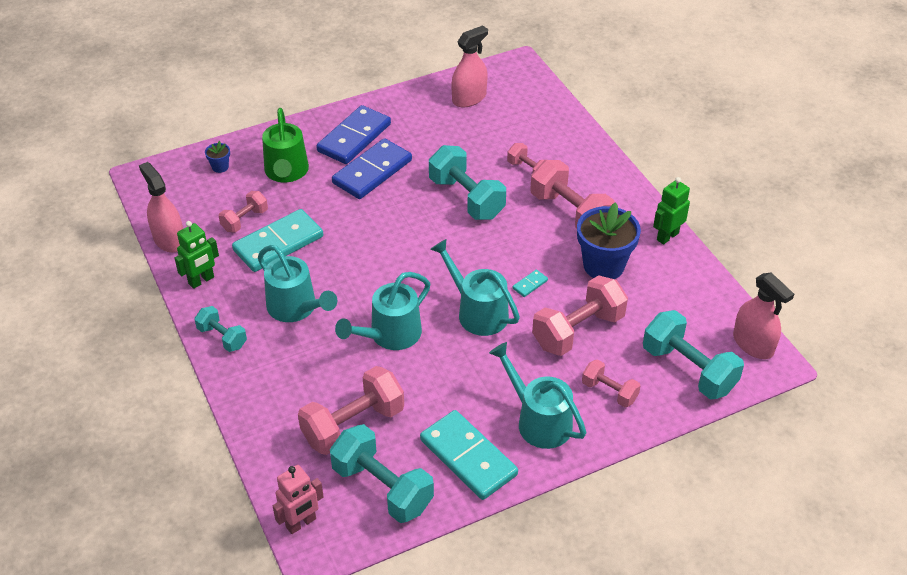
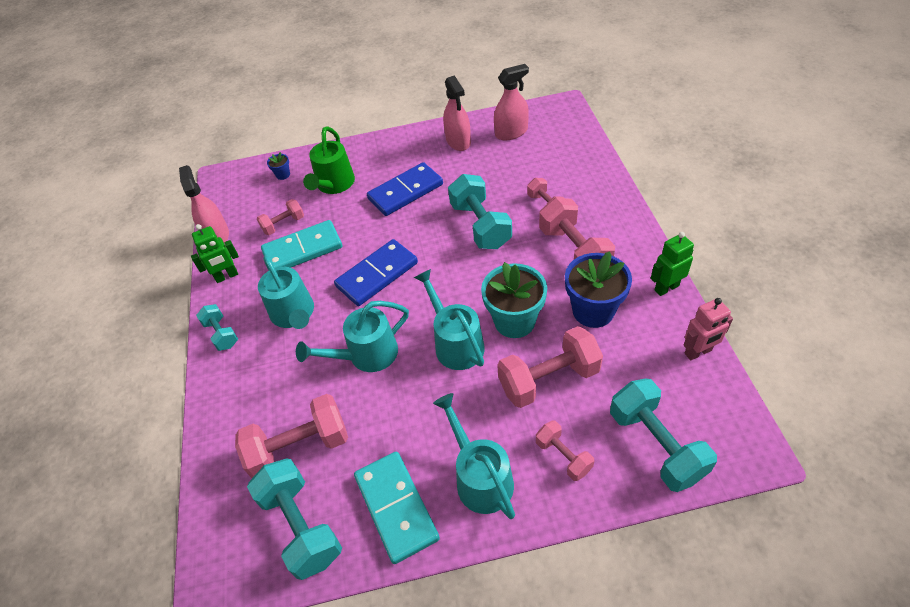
camera: 20 degrees right, 5 degrees up
pink robot [273,465,324,534] -> pink robot moved to [684,298,733,361]
blue domino [316,105,391,164] -> blue domino moved to [334,239,418,306]
turquoise domino [513,270,548,297] -> turquoise flower pot [481,262,547,338]
pink spray bottle [733,272,794,359] -> pink spray bottle moved to [443,75,471,151]

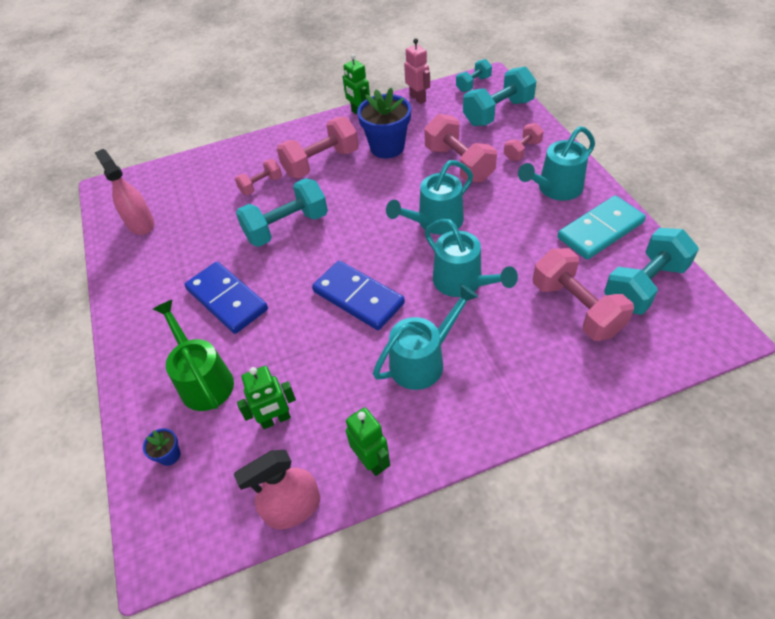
camera: 100 degrees left, 0 degrees up
turquoise dumbbell [196,304,238,351] -> turquoise dumbbell moved to [456,59,492,92]
pink dumbbell [257,199,304,235] -> green robot [237,366,296,429]
turquoise domino [261,220,342,268] -> none
green watering can [303,126,355,194] -> green watering can turned 120 degrees counterclockwise [153,300,234,411]
pink spray bottle [443,75,471,151] -> none
turquoise flower pot [481,262,547,338] -> none

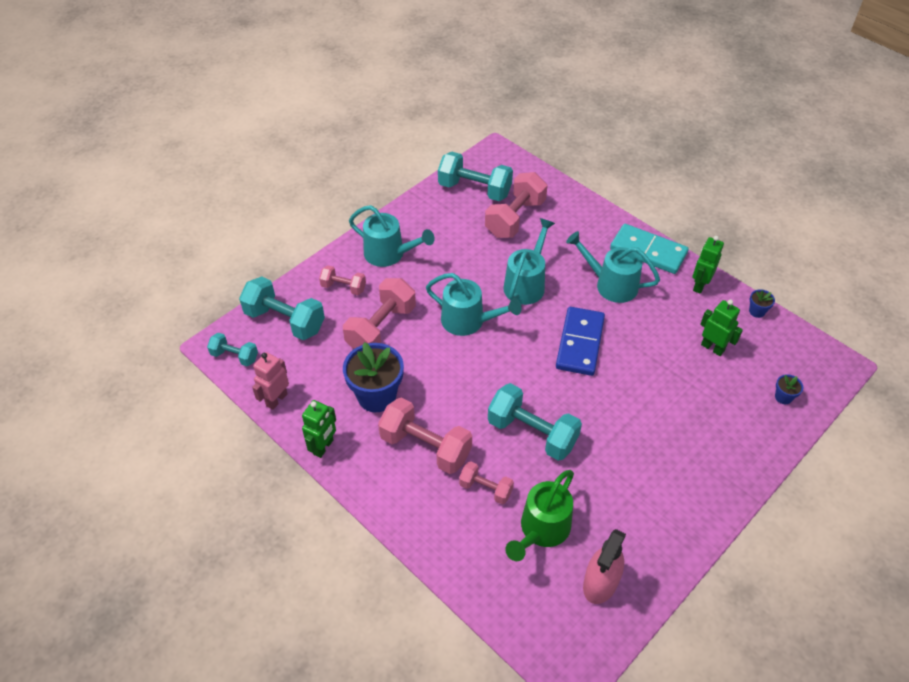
camera: 120 degrees left, 0 degrees up
green watering can [153,300,234,411] -> green watering can moved to [505,470,574,561]
blue domino [184,262,268,334] -> none
pink spray bottle [234,450,320,529] -> blue flower pot [749,289,775,318]
turquoise domino [558,196,646,260] -> turquoise domino moved to [610,224,689,274]

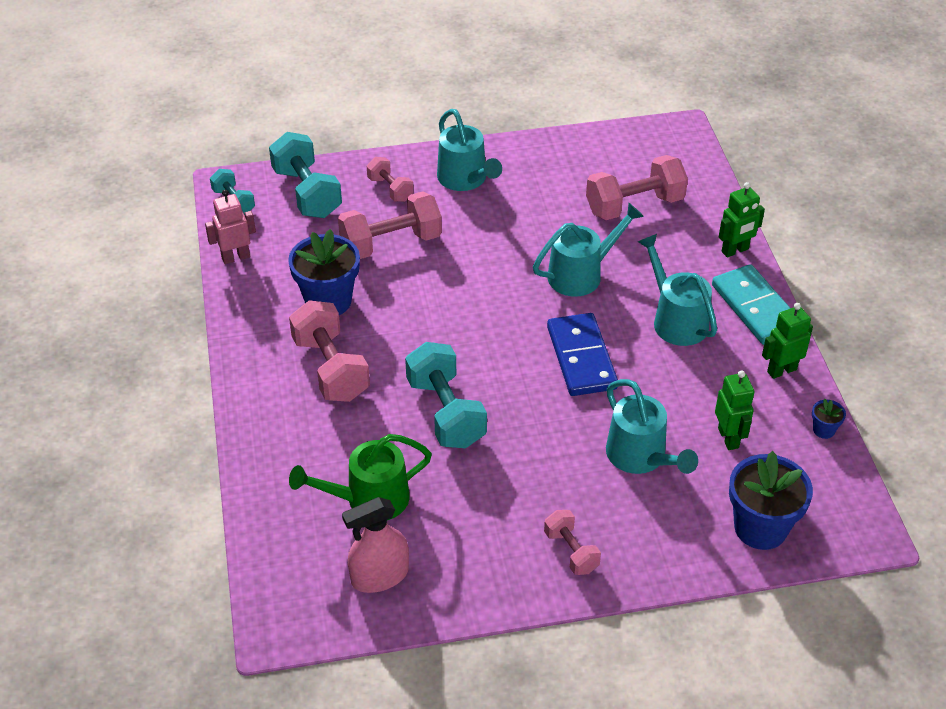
camera: 35 degrees right, 5 degrees down
green robot [302,400,336,458] -> green robot moved to [719,182,765,258]
turquoise watering can [426,273,522,336] -> turquoise watering can moved to [606,379,698,474]
turquoise dumbbell [438,152,513,201] -> none
pink dumbbell [459,461,514,504] -> pink dumbbell moved to [544,510,601,575]
blue domino [556,307,605,376] -> blue domino turned 60 degrees counterclockwise [547,313,618,396]
blue flower pot [775,374,803,404] -> blue flower pot [729,451,813,550], size x2.29

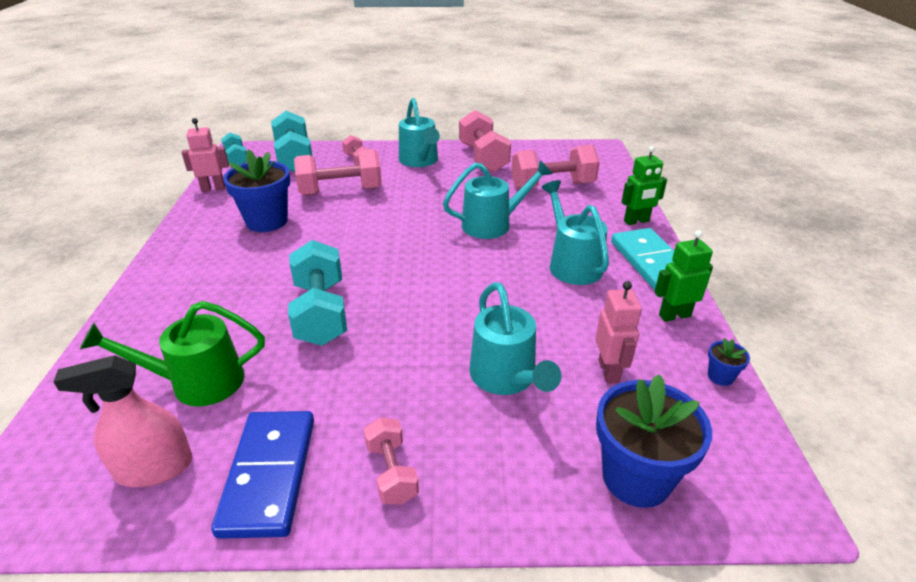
camera: 10 degrees right, 10 degrees down
pink dumbbell [289,300,370,402] -> pink dumbbell moved to [459,110,511,173]
blue domino [547,313,618,396] -> blue domino moved to [212,411,314,539]
green robot [715,370,754,450] -> pink robot [595,281,642,384]

